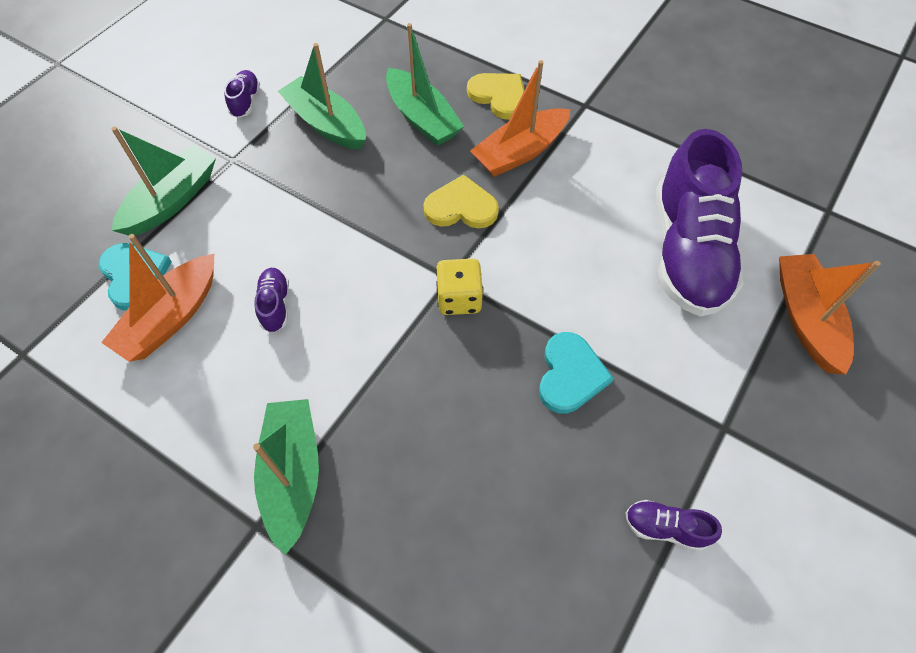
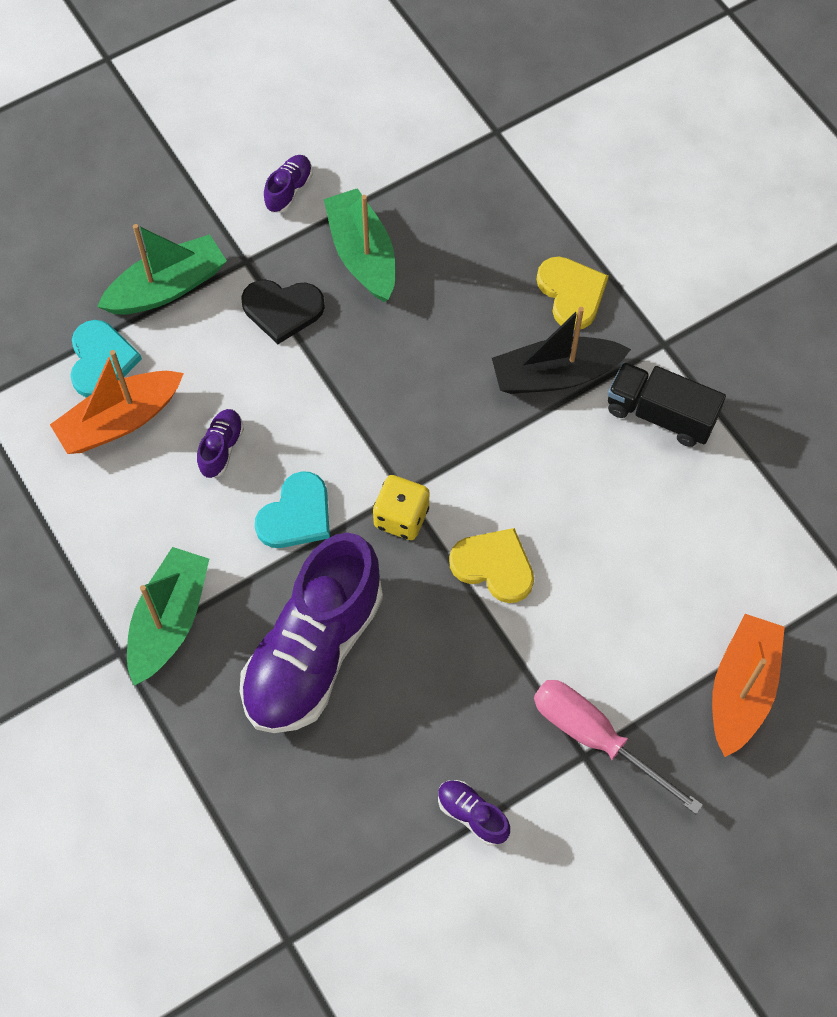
camera: 25 degrees right, 5 degrees up
green boat [386,23,464,146] -> none
yellow heart [423,174,499,228] -> yellow heart moved to [449,528,534,603]
orange boat [470,60,571,177] -> black boat [492,307,631,394]
turquoise heart [539,332,614,413] -> turquoise heart moved to [255,471,330,548]
purple shoe [656,129,744,316] -> purple shoe moved to [240,533,383,733]
none -> black heart [241,280,325,344]
none -> pink screwdriver [534,680,703,814]
none -> black truck [608,362,726,447]

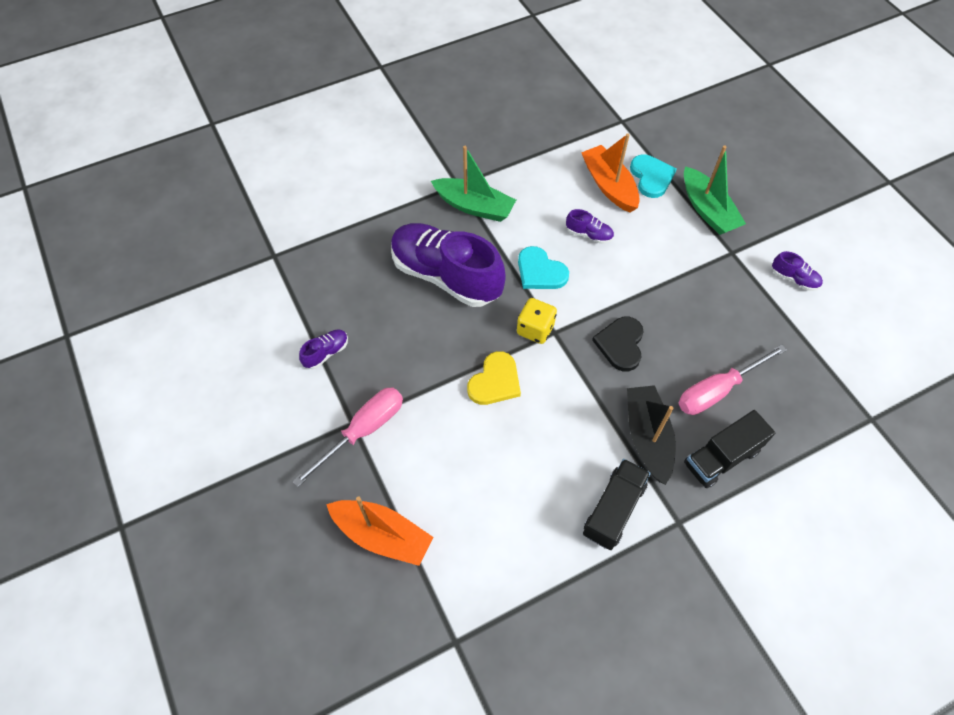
camera: 95 degrees right, 5 degrees down
turquoise heart [70,320,142,398] -> turquoise heart turned 105 degrees counterclockwise [630,155,677,198]
black heart [241,280,325,344] -> black heart moved to [592,317,644,371]
green boat [324,188,395,302] -> none
yellow heart [536,256,609,330] -> black truck [684,410,775,488]
none -> pink screwdriver [679,344,787,415]

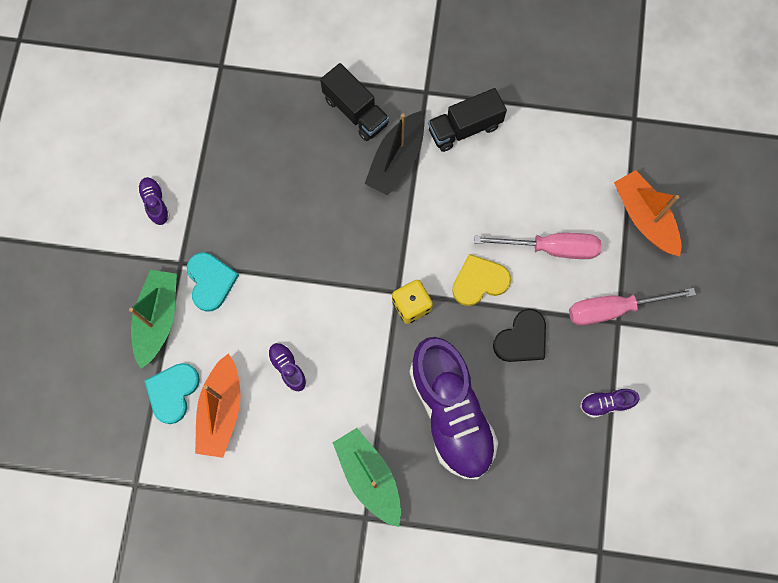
camera: 145 degrees left, 15 degrees up
turquoise heart [518,246,569,289] -> turquoise heart moved to [187,252,239,312]
black heart [592,317,644,371] -> black heart moved to [493,309,546,362]
pink screwdriver [679,344,787,415] -> pink screwdriver moved to [474,233,602,259]
black truck [684,410,775,488] -> black truck turned 45 degrees clockwise [320,63,389,141]

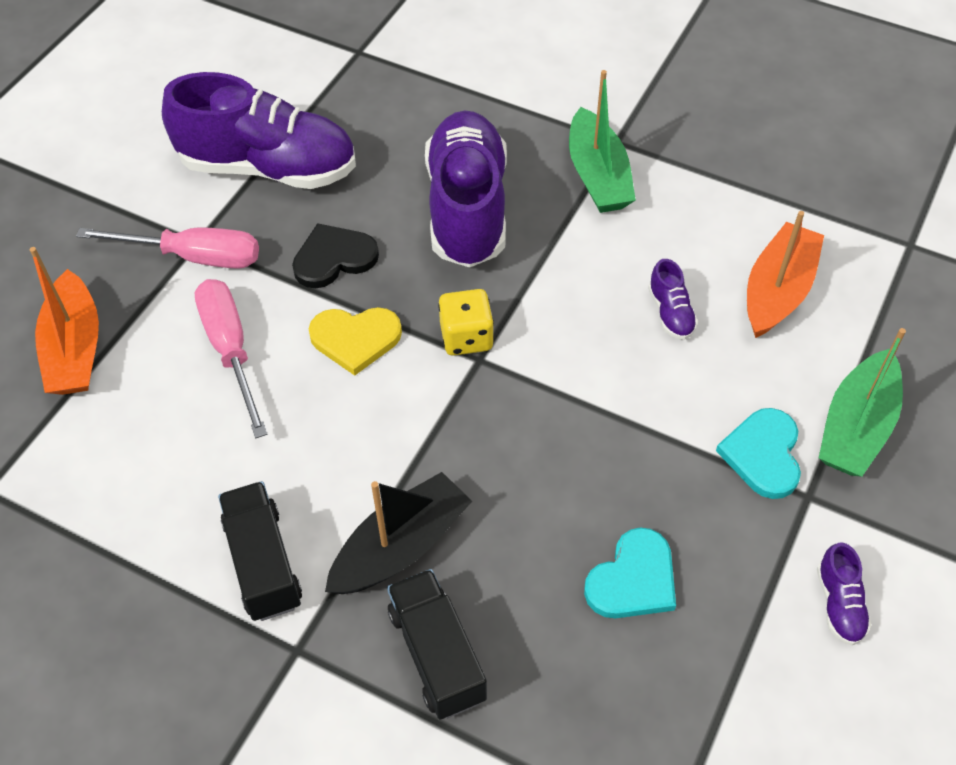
camera: 160 degrees left, 20 degrees down
turquoise heart [144,363,200,424] -> turquoise heart moved to [584,527,676,618]
black truck [428,88,507,152] -> black truck turned 105 degrees counterclockwise [218,481,302,621]
pink screwdriver [474,233,602,259] -> pink screwdriver turned 45 degrees clockwise [195,279,268,438]
purple shoe [580,389,639,418] -> purple shoe [162,72,356,189], size x2.50

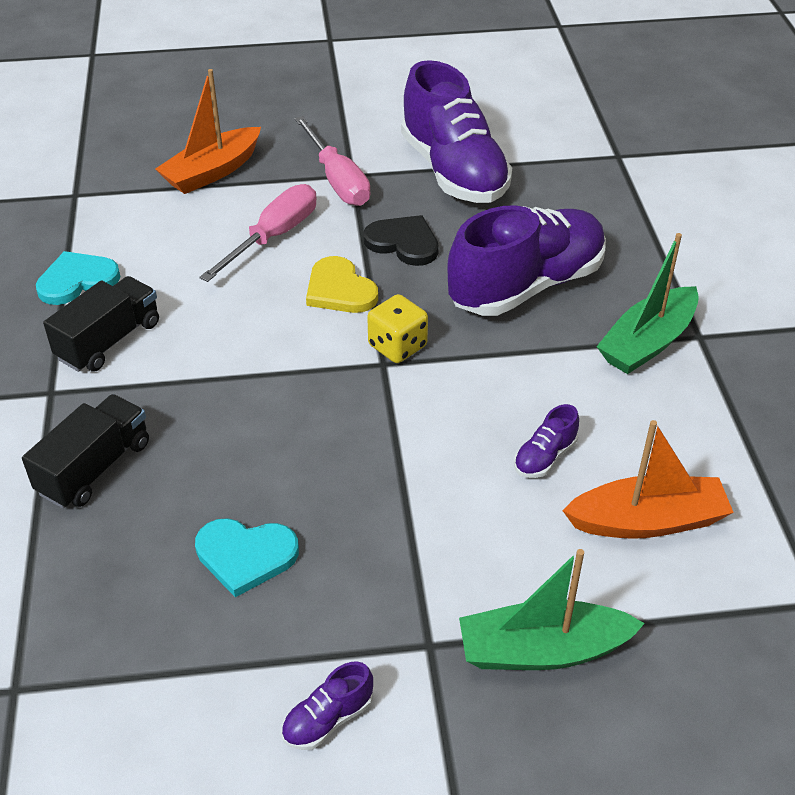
camera: 55 degrees right, 10 degrees down
black boat [325,472,472,594] -> none
turquoise heart [716,408,801,499] -> turquoise heart moved to [36,251,120,305]

